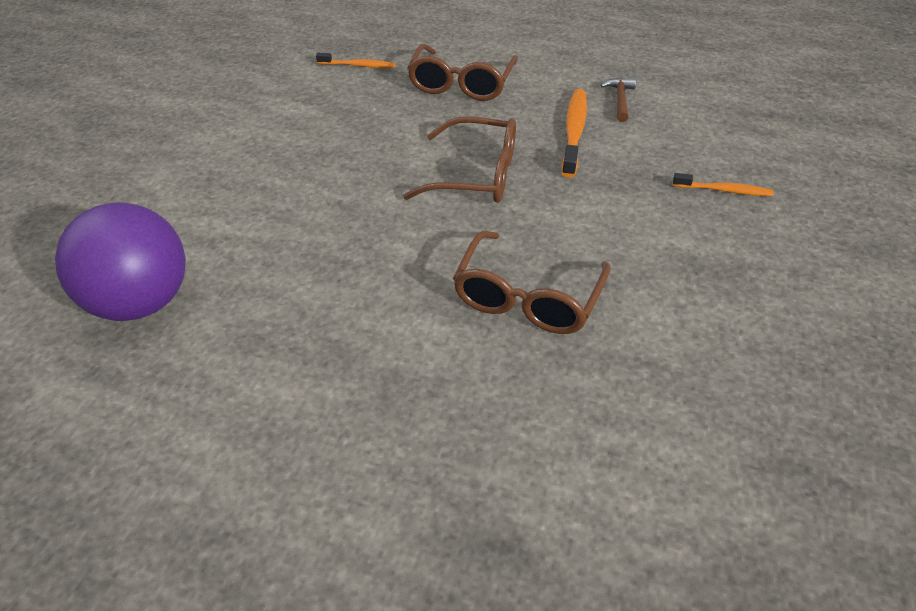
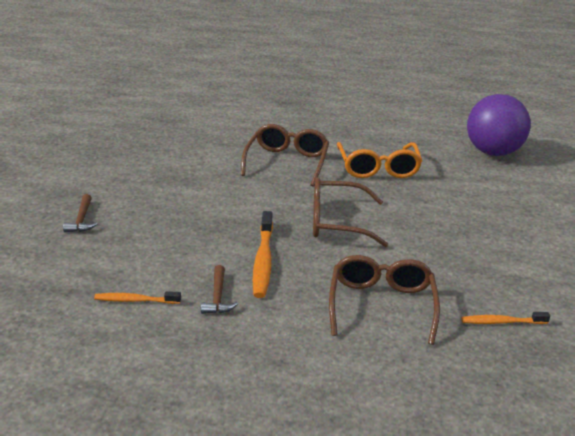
camera: 170 degrees right, 15 degrees down
orange toothbrush [673,173,774,196] -> orange toothbrush moved to [94,291,181,304]
none -> brown hammer [63,194,97,232]
none -> orange glasses [337,142,422,178]

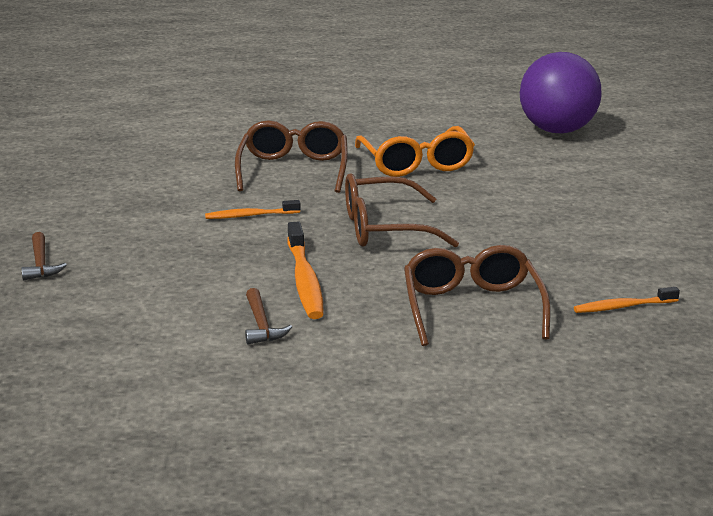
camera: 10 degrees left, 5 degrees down
orange toothbrush [94,291,181,304] -> orange toothbrush moved to [205,200,301,219]

